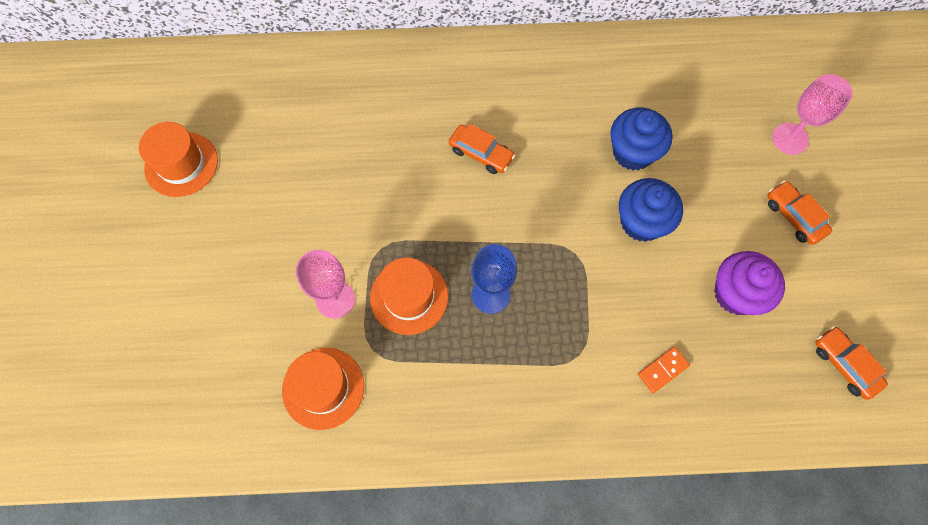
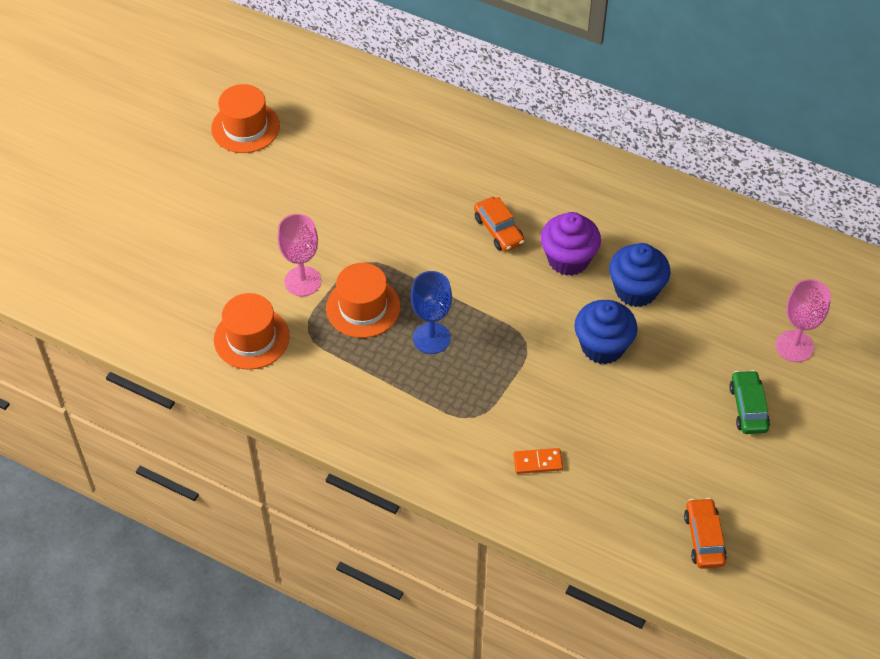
camera: 30 degrees right, 15 degrees down
purple cupcake [714,251,785,315] -> purple cupcake moved to [541,212,601,276]
orange car [767,180,832,245] -> green car [729,370,770,434]

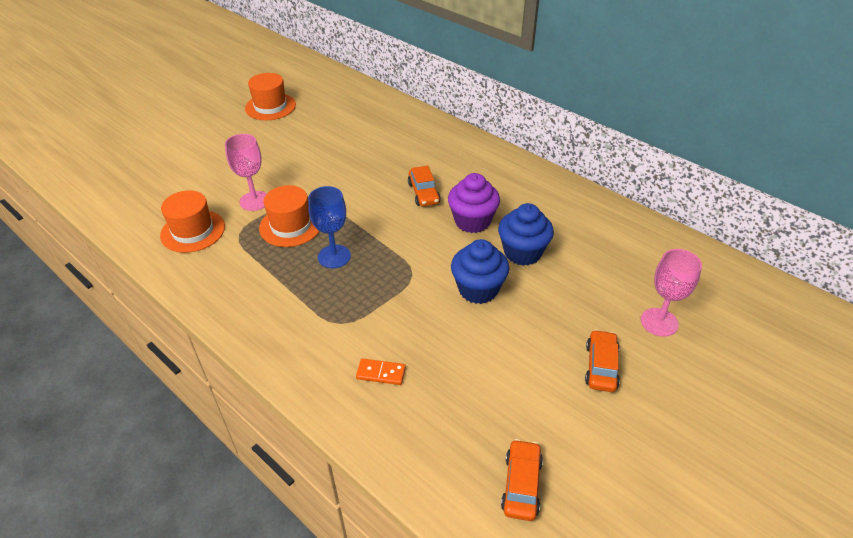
camera: 15 degrees right, 10 degrees down
green car [729,370,770,434] -> orange car [585,329,620,392]

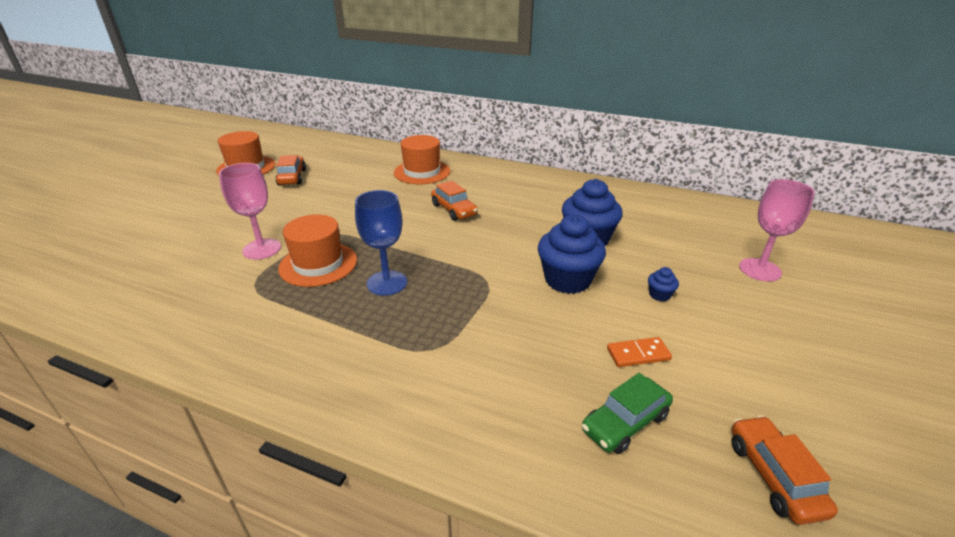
camera: 20 degrees left, 10 degrees down
orange hat [160,190,225,253] -> orange hat moved to [394,135,450,184]
orange domino [356,358,406,385] -> orange domino moved to [607,337,672,367]
purple cupcake [448,173,500,233] -> none
orange car [585,329,620,392] -> orange car moved to [275,155,306,185]
none -> green car [582,373,673,454]
none -> blue cupcake [648,267,679,301]

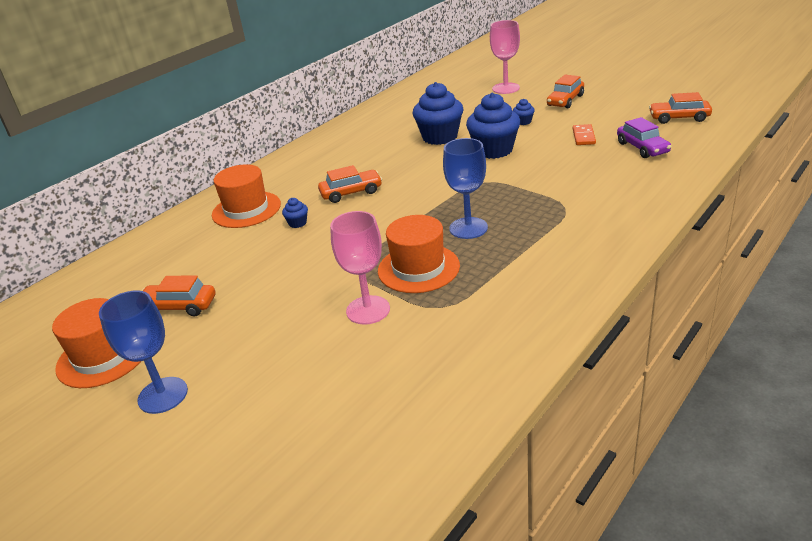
camera: 70 degrees left, 0 degrees up
green car [582,373,673,454] -> purple car [617,117,672,158]
none -> blue goblet [99,290,188,414]
none -> blue cupcake [282,198,308,228]
none -> orange car [547,75,584,108]

